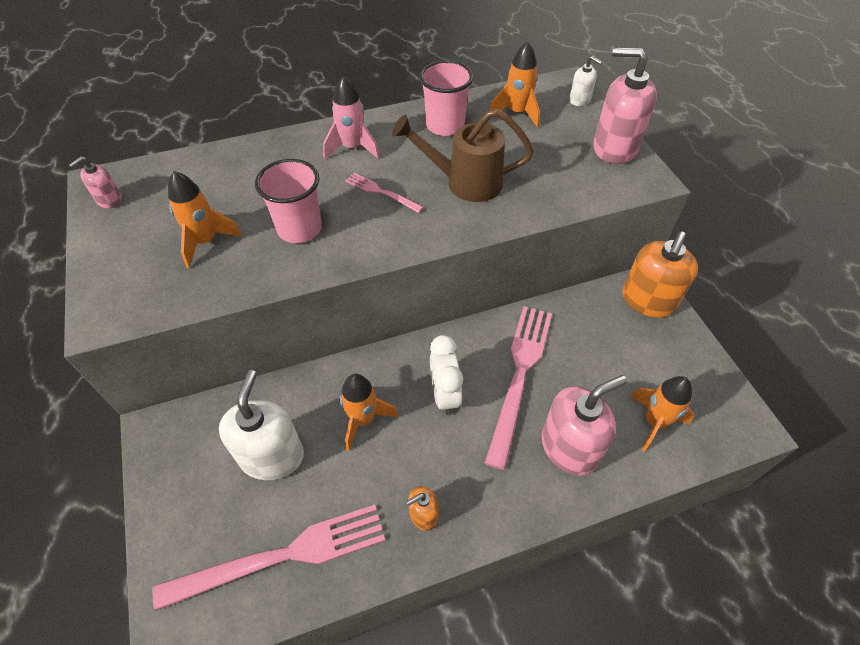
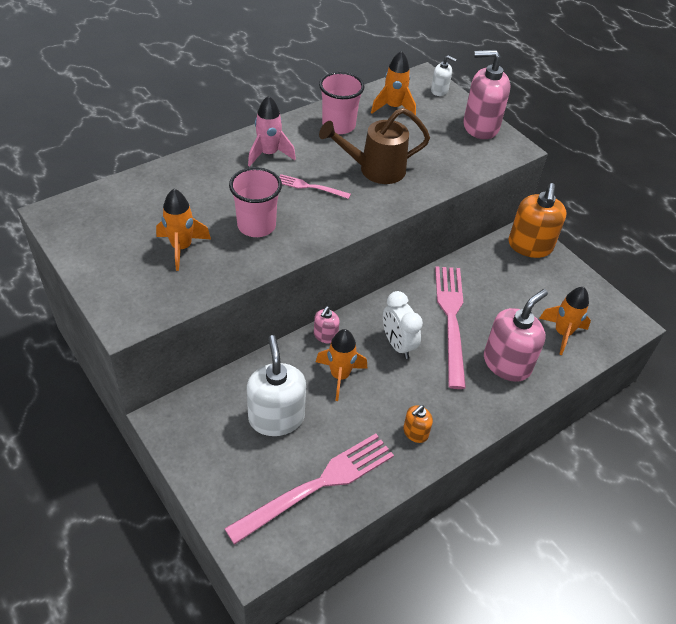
camera: 20 degrees left, 5 degrees down
pink soap dispenser [69,156,122,208] -> pink soap dispenser moved to [314,306,340,343]

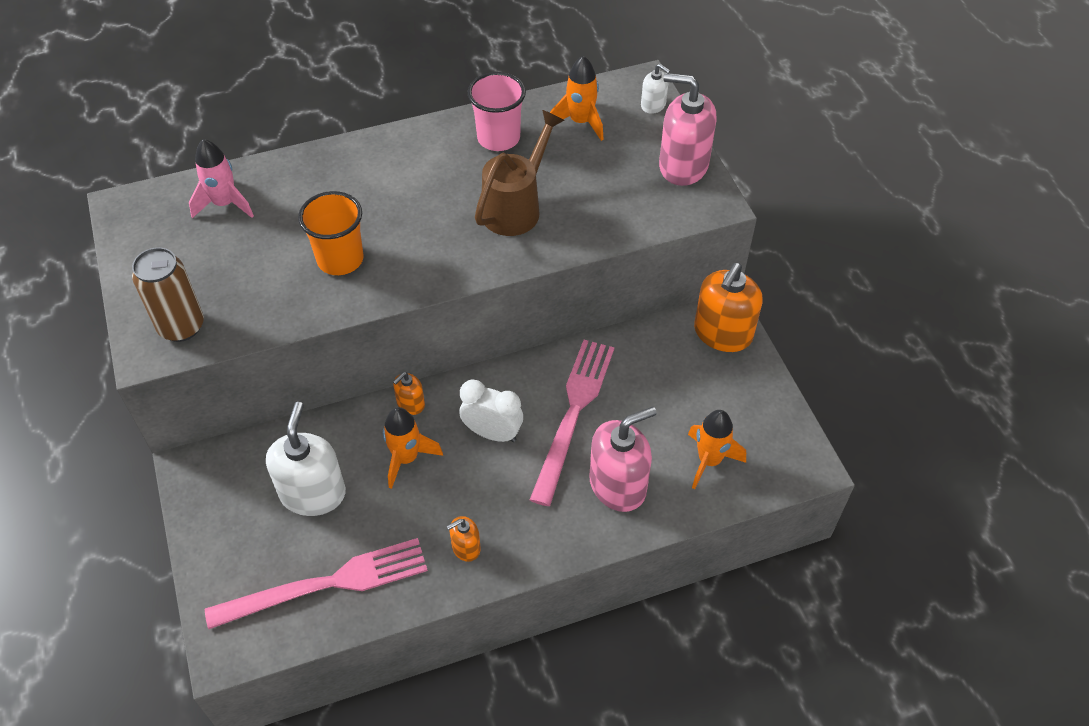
camera: 20 degrees right, 5 degrees up
orange rocket [156,189,211,271] -> none
pink cup [229,167,282,237] -> orange cup [298,191,364,275]
pink rocket [248,96,296,167] -> pink rocket moved to [189,139,254,218]
pink fork [279,174,351,199] -> none
pink soap dispenser [314,306,340,343] -> orange soap dispenser [393,372,425,415]
brown watering can [319,108,430,184] -> brown watering can turned 120 degrees clockwise [475,110,564,236]
white clock [383,291,423,359] -> white clock turned 120 degrees clockwise [459,380,523,442]
none -> brown can [132,247,204,342]

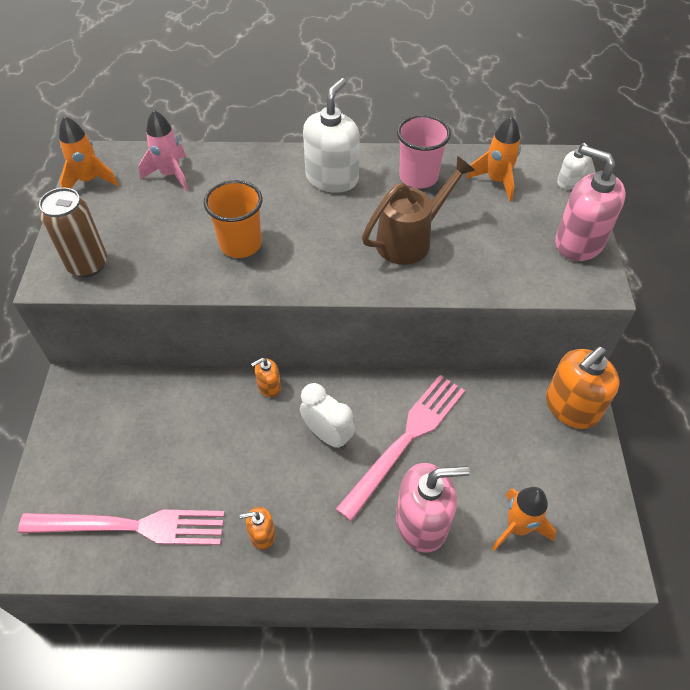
camera: 20 degrees right, 0 degrees up
white soap dispenser [266,402,346,516] -> white soap dispenser moved to [303,78,359,193]
orange rocket [383,407,443,489] -> orange rocket moved to [59,116,119,188]

